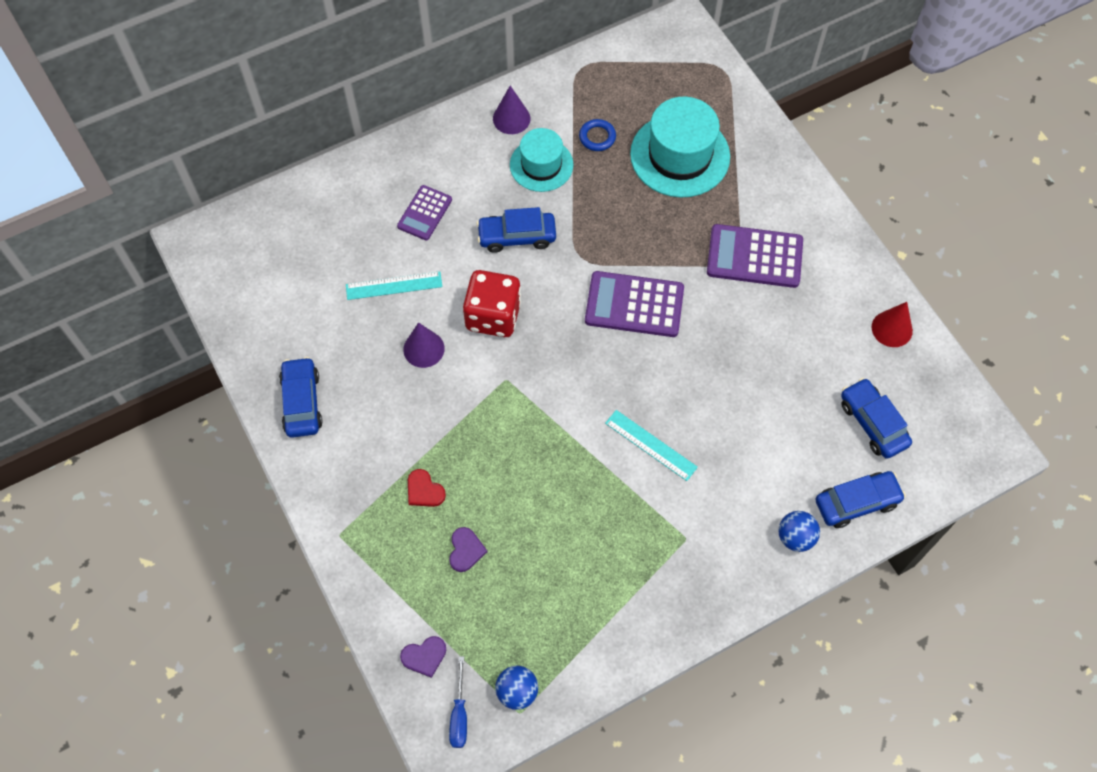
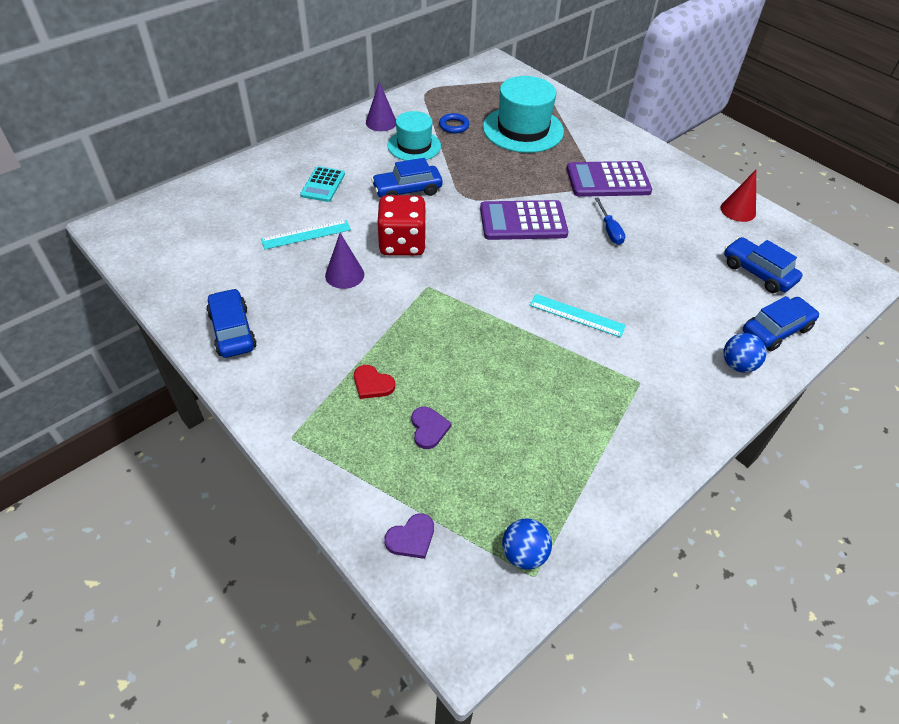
camera: 15 degrees left, 15 degrees down
purple calculator [397,185,452,240] -> turquoise calculator [300,166,345,202]
blue screwdriver [449,656,467,748] -> blue screwdriver moved to [595,197,625,245]

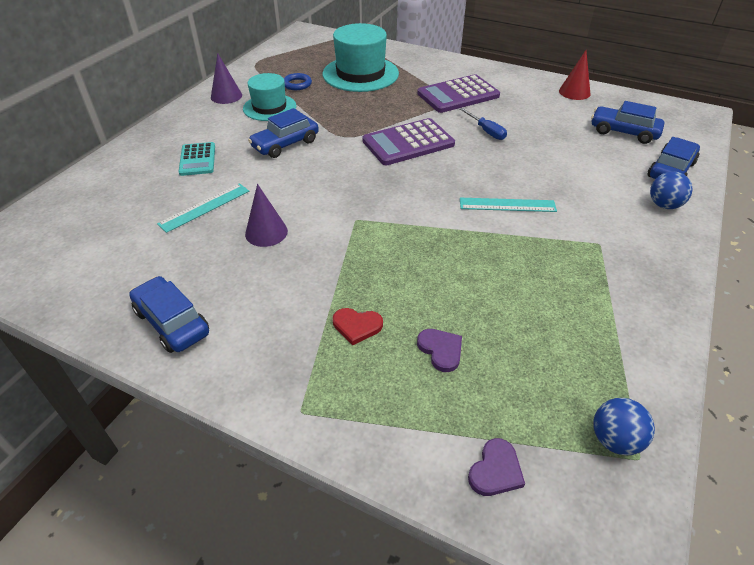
camera: 20 degrees left, 5 degrees down
red dice [377,195,426,256] -> none

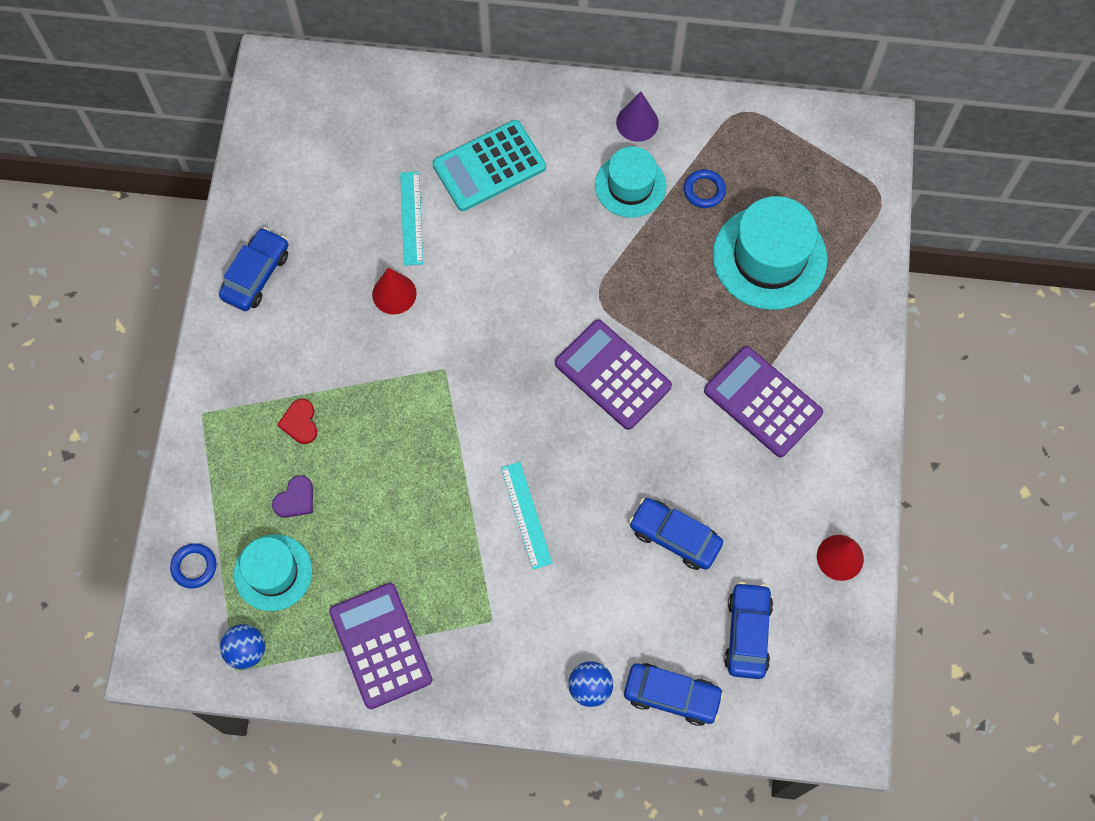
camera: 70 degrees right, 25 degrees up
turquoise ruler [157,183,249,233] -> turquoise ruler turned 60 degrees clockwise [400,172,423,266]
turquoise calculator [178,142,215,176] -> turquoise calculator [433,120,546,211], size x1.64
purple cone [245,184,288,247] -> red cone [372,268,417,315]
blue car [248,108,319,158] -> blue car moved to [629,498,723,570]
blue screwdriver [460,108,507,140] -> none
purple heart [468,438,525,496] -> blue ring [170,543,217,588]
none -> turquoise hat [234,534,312,611]
none -> purple calculator [329,583,432,709]

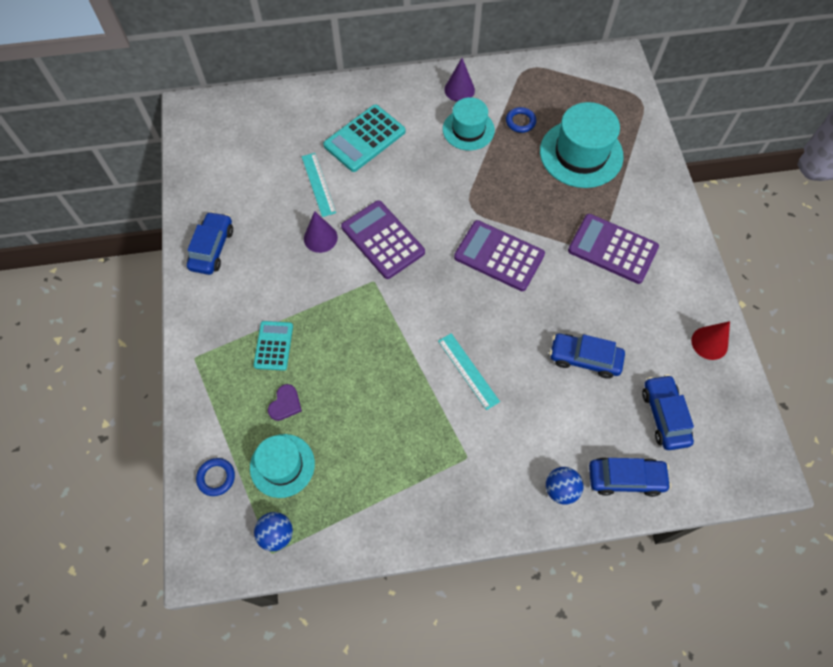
camera: 15 degrees left, 5 degrees down
red heart [277,399,317,444] -> turquoise calculator [254,321,293,371]
purple calculator [329,583,432,709] -> purple calculator moved to [341,200,425,279]
red cone [372,268,417,315] -> purple cone [304,211,338,253]

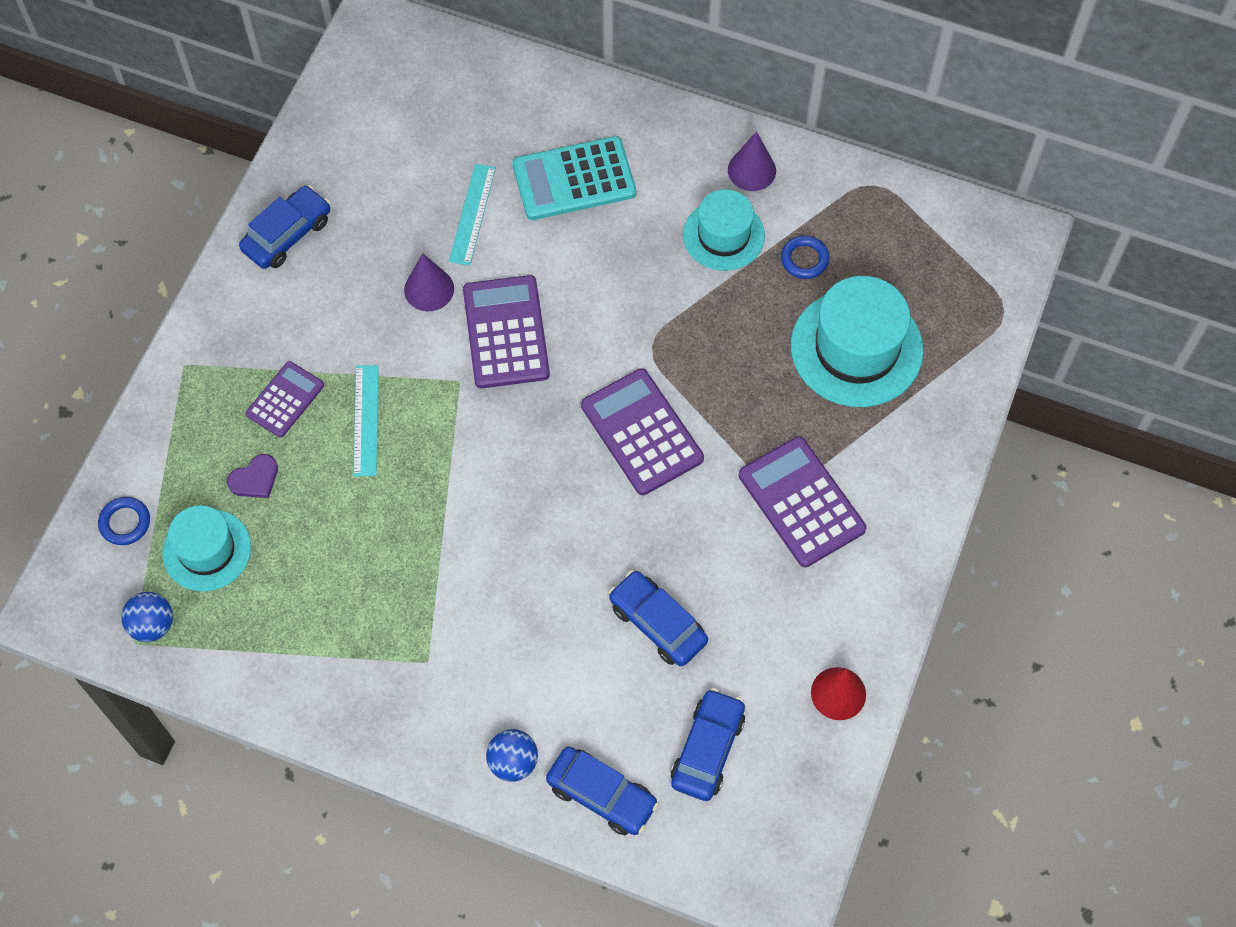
camera: 30 degrees right, 0 degrees up
turquoise calculator [254,321,293,371] -> purple calculator [246,361,324,437]
turquoise ruler [438,333,500,410] -> turquoise ruler moved to [353,365,379,477]

